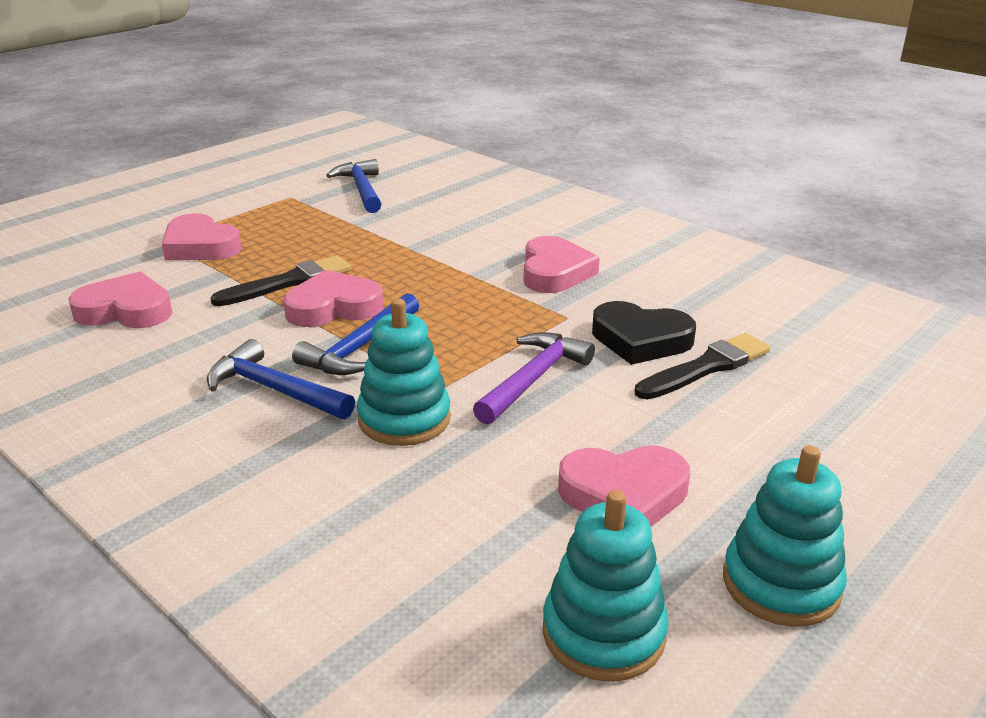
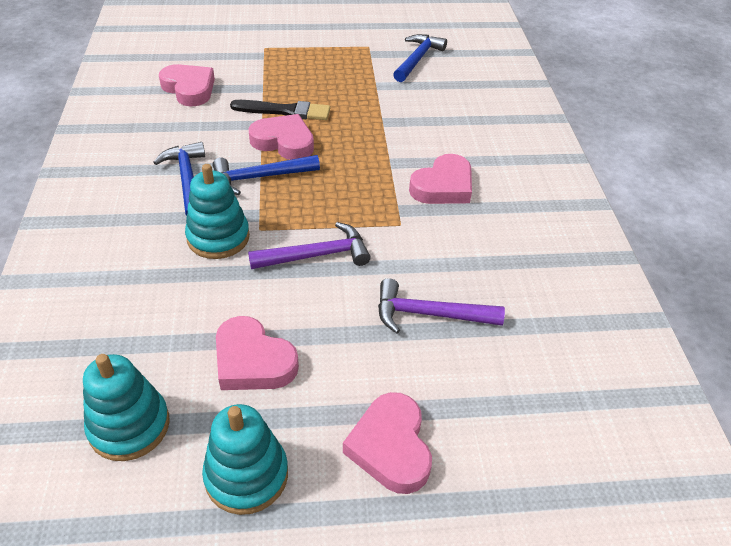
camera: 40 degrees right, 15 degrees up
pink heart [162,213,241,260] -> pink heart moved to [343,392,432,494]
black heart [592,301,696,365] -> none
black brush [635,333,771,399] -> purple hammer [378,278,505,333]

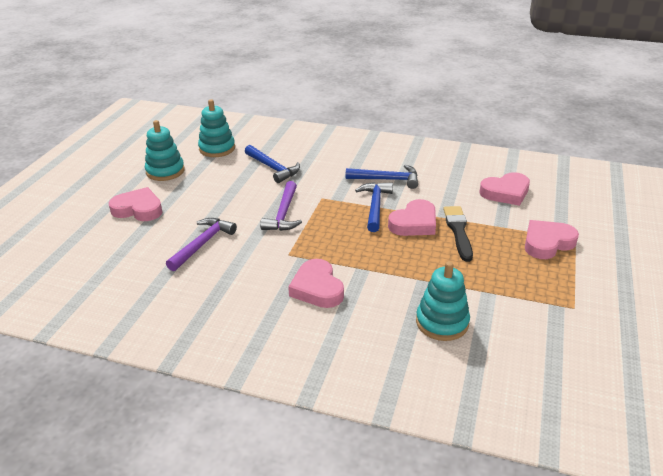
camera: 115 degrees right, 10 degrees down
turquoise stacking toy [185,164,250,259] -> turquoise stacking toy moved to [416,261,470,341]
pink heart [216,316,299,390] -> pink heart moved to [525,220,579,259]
black brush [230,100,330,120] -> black brush turned 150 degrees clockwise [444,206,473,262]
blue hammer [393,34,447,82] -> blue hammer moved to [245,145,300,183]

